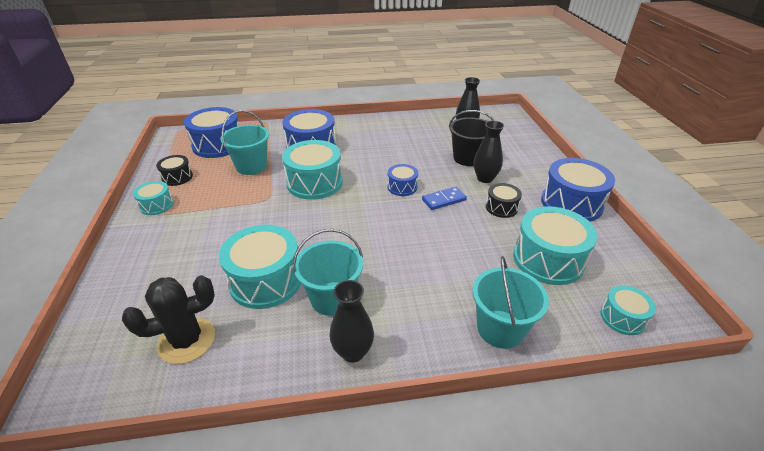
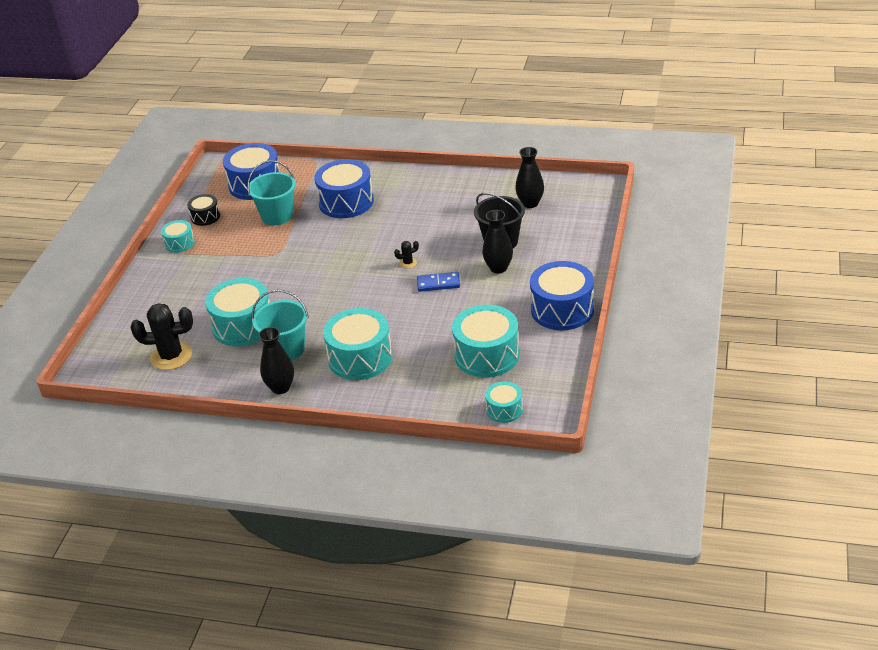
camera: 25 degrees right, 0 degrees up
turquoise drum [282,140,343,200] -> turquoise drum moved to [323,308,392,380]
blue drum [387,164,418,196] -> black cactus [394,241,419,269]
turquoise bucket [472,256,549,349] -> none
black drum [486,183,522,218] -> none

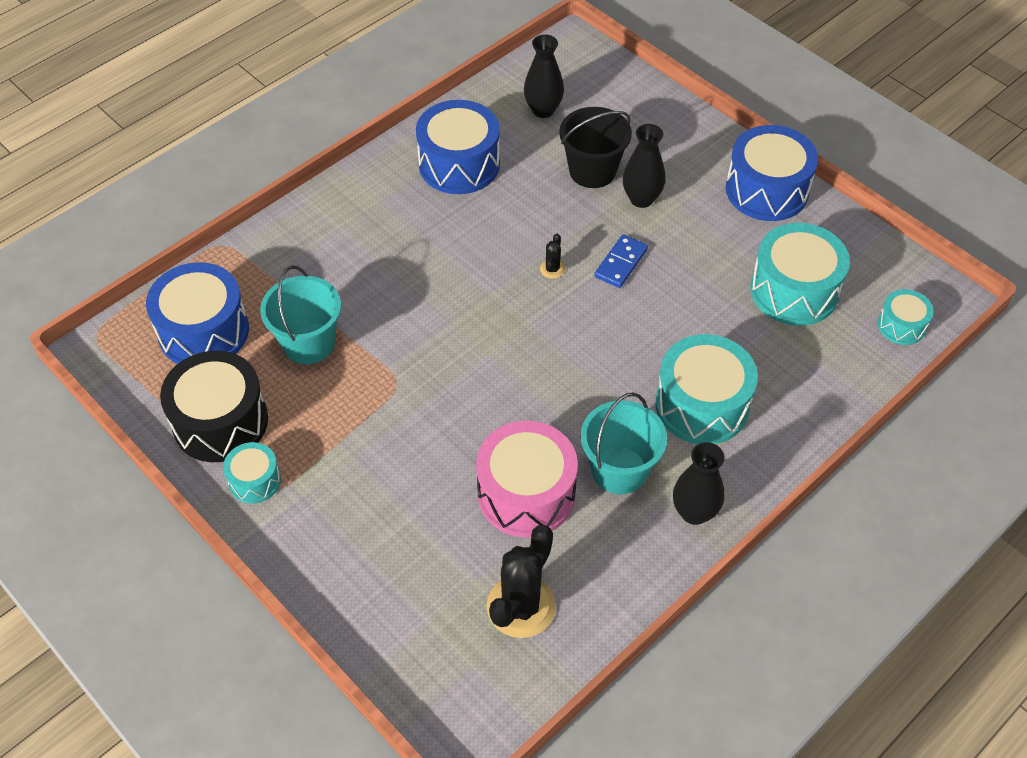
camera: 60 degrees left, 15 degrees up
black drum [187,194,220,226] -> black drum [160,351,268,462], size x1.87
turquoise drum [205,278,270,346] -> pink drum [476,421,578,537]
blue drum [314,159,374,218] -> blue drum moved to [416,100,500,194]

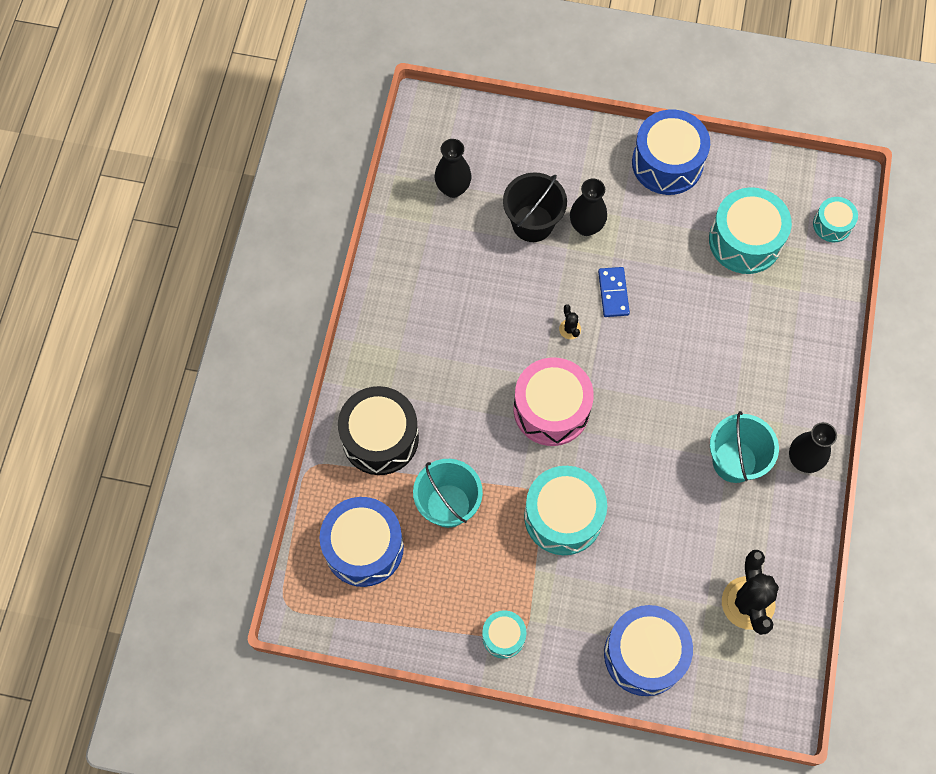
camera: 35 degrees left, 15 degrees up
black drum [160,351,268,462] -> black drum moved to [338,386,419,475]
blue drum [416,100,500,194] -> blue drum moved to [604,605,693,696]
pink drum [476,421,578,537] -> pink drum moved to [514,357,594,446]
turquoise drum [655,334,758,444] -> turquoise drum moved to [524,466,607,555]

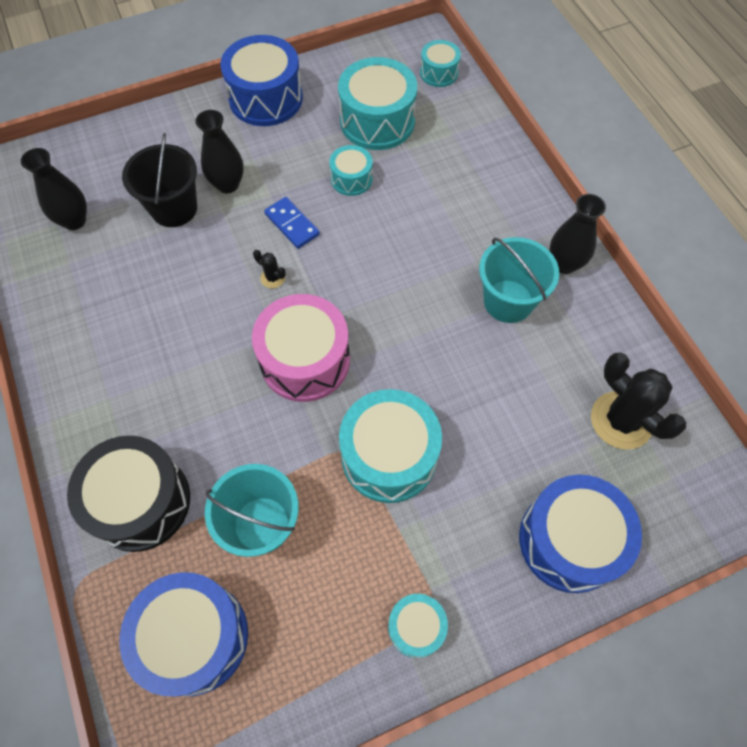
camera: 35 degrees left, 5 degrees down
none -> turquoise drum [329,145,373,196]

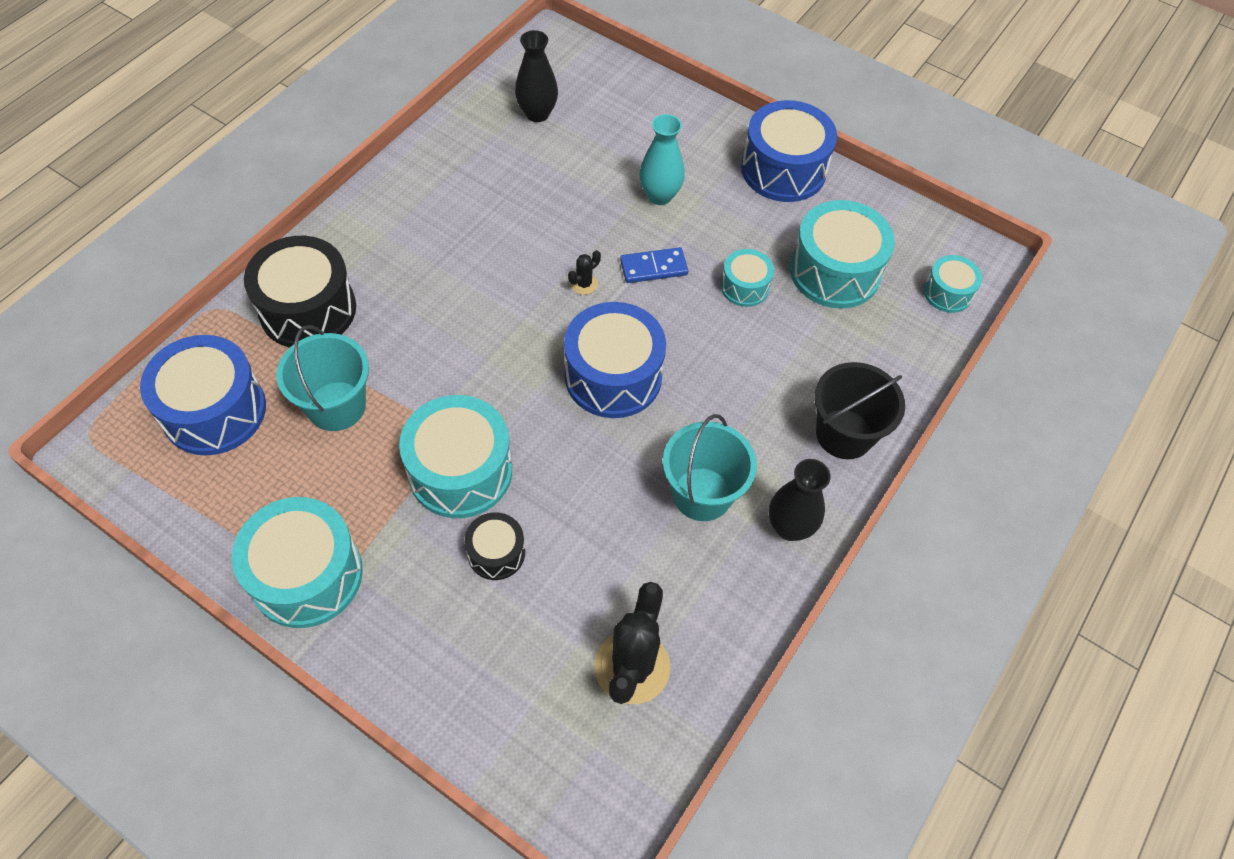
camera: 55 degrees right, 5 degrees down
black bucket [122,133,197,227] -> black bucket moved to [815,362,905,459]
black vase [195,110,244,193] -> turquoise vase [639,114,685,205]
pink drum [252,294,350,402] -> none
black cactus [253,250,286,288] -> black cactus turned 45 degrees clockwise [568,250,601,295]
blue domino [264,197,320,249] -> blue domino turned 60 degrees clockwise [620,247,688,283]
turquoise drum [388,594,448,658] -> turquoise drum [232,497,363,628], size x1.87
blue drum [519,475,642,593] -> blue drum moved to [564,302,666,418]
none -> black drum [464,512,525,580]

